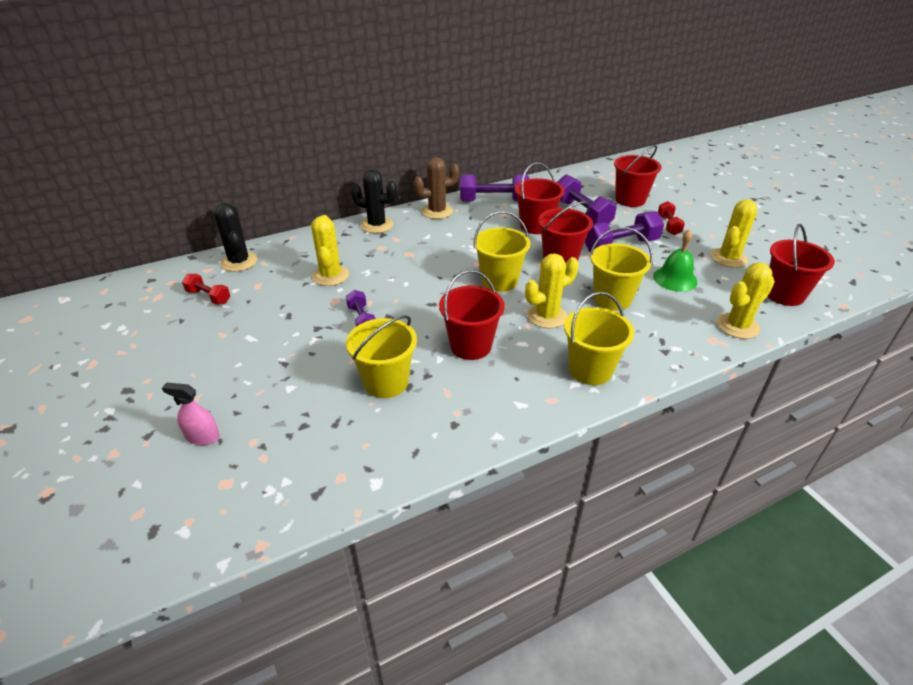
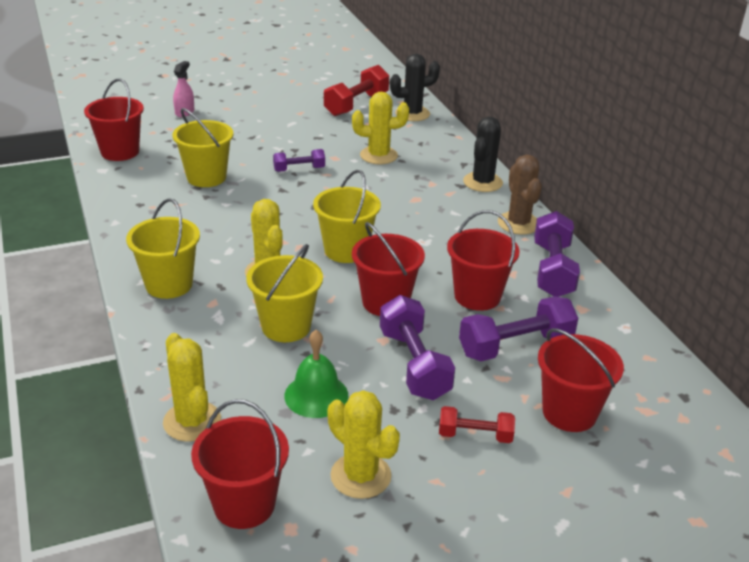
camera: 95 degrees right, 5 degrees down
red dumbbell [182,274,230,305] -> red dumbbell [324,65,389,116], size x1.73
red bucket [439,270,505,360] -> red bucket moved to [84,78,144,161]

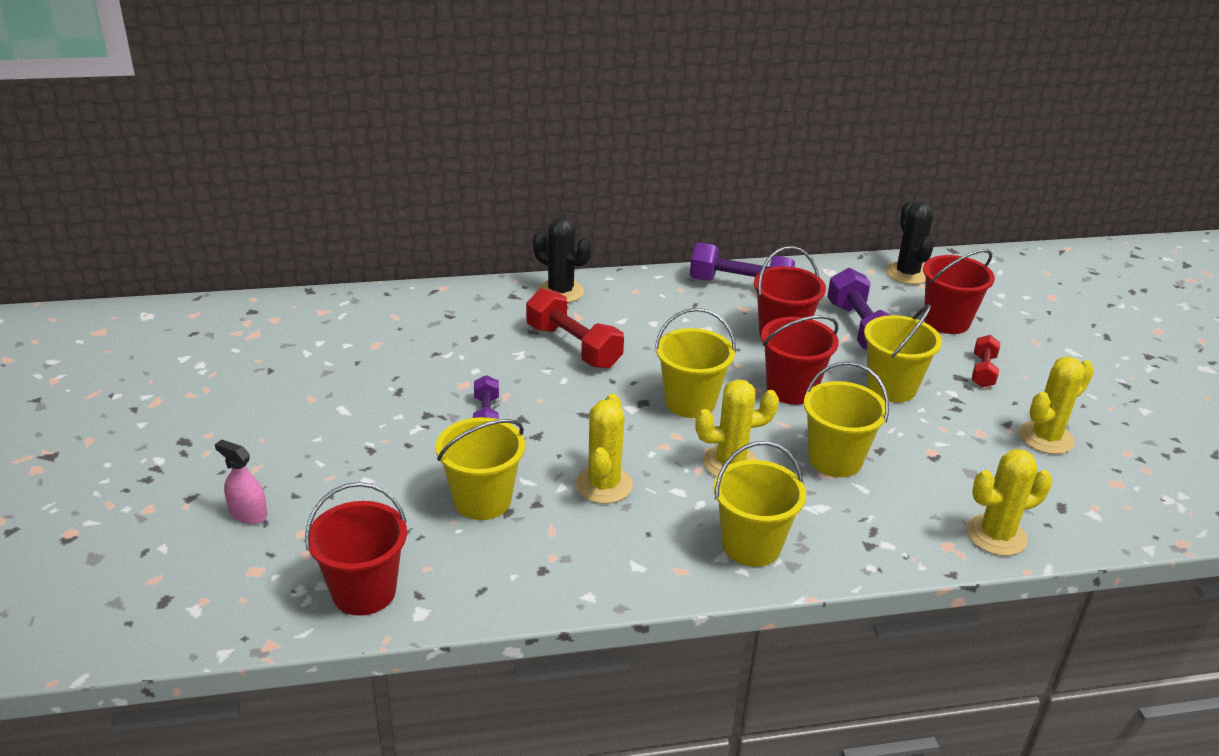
camera: 80 degrees left, 0 degrees up
red bucket [191,399,289,529] -> none
green bell [285,330,348,418] -> none
red dumbbell [324,65,389,116] -> red dumbbell moved to [526,288,624,369]
yellow cactus [352,92,409,164] -> yellow cactus moved to [575,394,633,504]
purple dumbbell [380,295,455,400] -> yellow bucket [864,304,942,402]
black cactus [390,54,440,121] -> black cactus moved to [886,201,934,284]
brown cactus [498,155,542,235] -> none

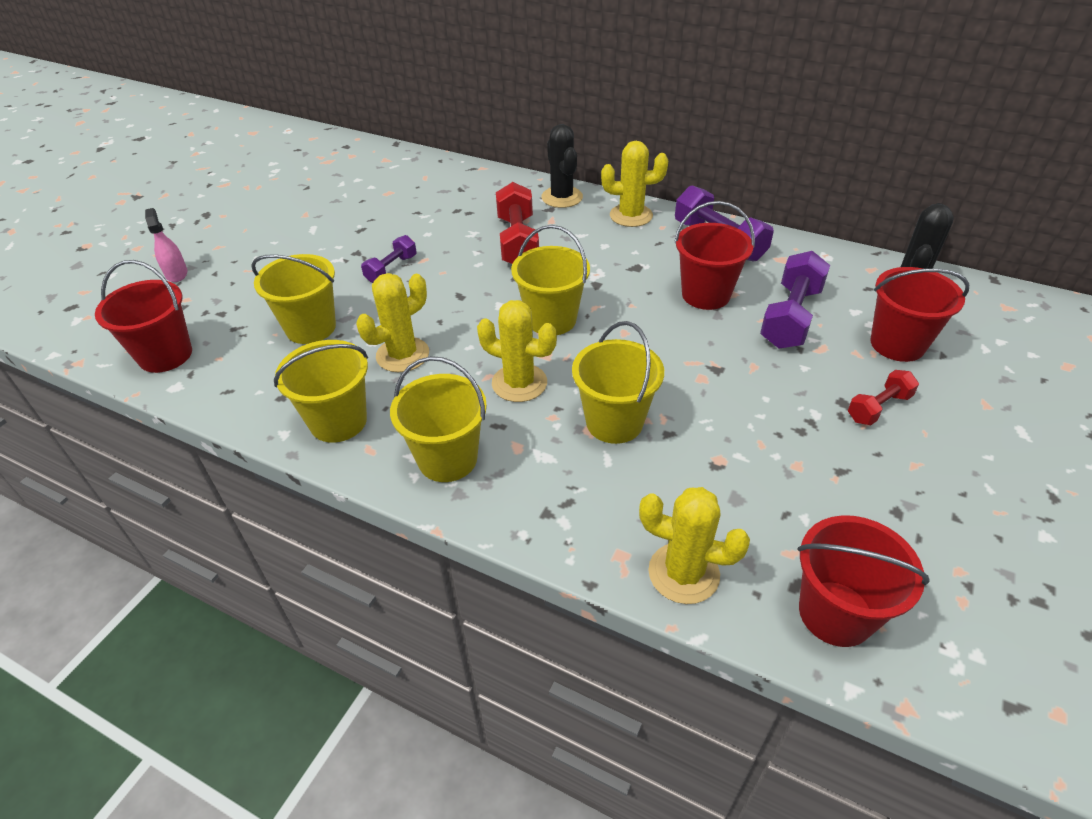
camera: 40 degrees right, 10 degrees up
red bucket [761,315,839,405] -> red bucket moved to [797,515,930,647]
yellow bucket [864,304,942,402] -> yellow bucket moved to [274,340,368,443]
yellow cactus [1019,357,1094,454] -> yellow cactus moved to [601,141,668,227]

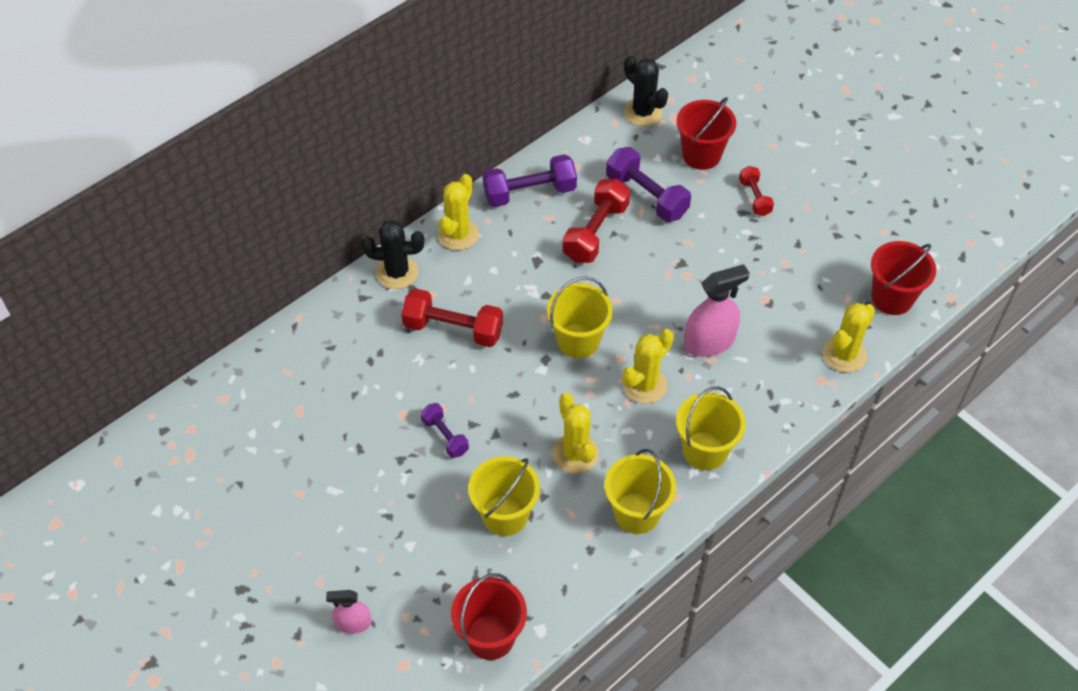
camera: 70 degrees left, 10 degrees up
yellow bucket [572,321,664,444] -> pink spray bottle [684,264,750,357]
red bucket [674,201,755,310] -> red dumbbell [563,179,630,263]

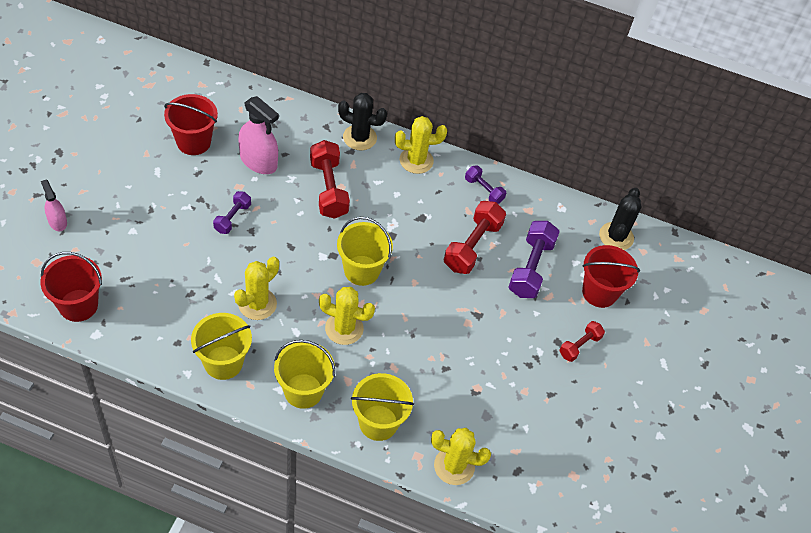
camera: 55 degrees right, 0 degrees up
black cactus [362,220,424,289] -> black cactus turned 45 degrees counterclockwise [338,93,387,150]
yellow bucket [468,456,540,536] -> yellow bucket moved to [351,373,414,441]
purple dumbbell [483,154,577,207] -> purple dumbbell [465,165,506,204], size x0.58
red dumbbell [563,179,630,263] -> red dumbbell turned 60 degrees counterclockwise [444,201,506,274]
pink spray bottle [684,264,750,357] -> pink spray bottle moved to [238,96,279,174]
red bucket [871,241,936,315] -> red bucket moved to [164,94,218,155]

